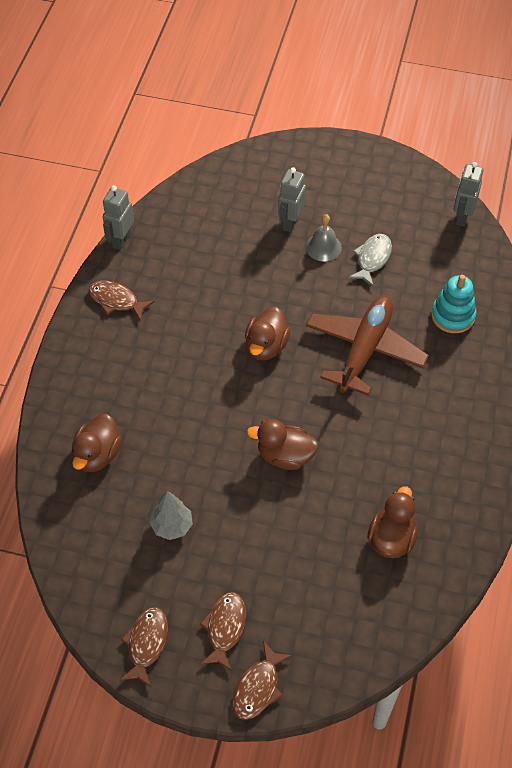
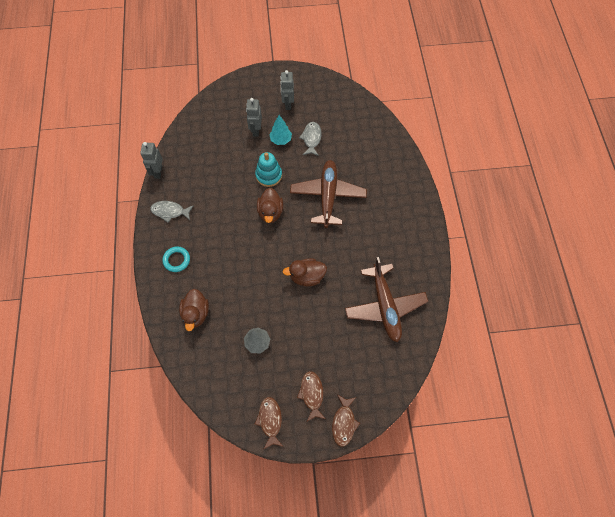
camera: 20 degrees left, 10 degrees up
brown fish [89,280,155,321] -> grey fish [150,201,194,223]
grey bell [306,214,342,262] -> turquoise tree [269,115,292,145]
brown duck [367,486,418,558] -> brown plane [345,257,428,342]
turquoise stacking toy [431,275,476,333] -> turquoise stacking toy moved to [255,152,282,187]
grey robot [453,162,483,227] -> grey robot moved to [280,70,294,110]
none -> turquoise ring [162,246,190,272]

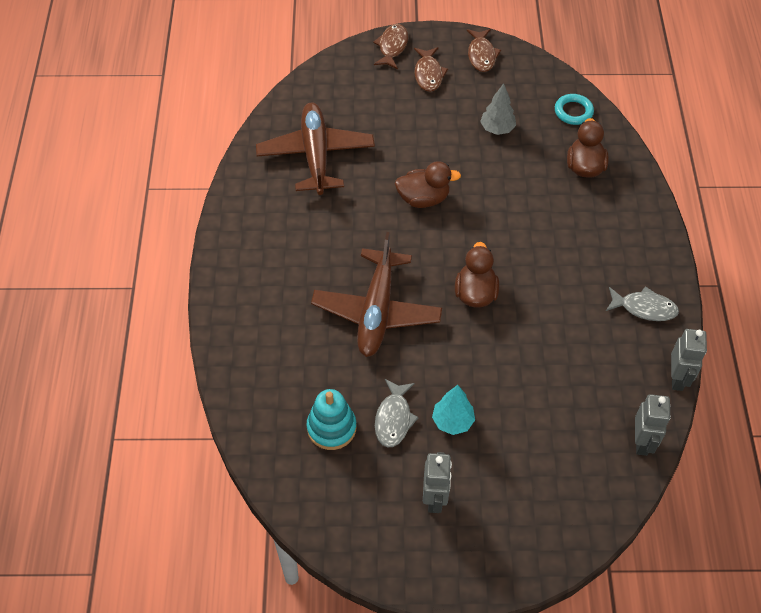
camera: 175 degrees left, 10 degrees down
turquoise ring [162,246,190,272] -> turquoise ring moved to [555,94,594,125]
grey robot [246,98,262,137] -> grey robot moved to [635,394,671,456]
turquoise stacking toy [255,152,282,187] -> turquoise stacking toy moved to [307,389,356,450]

